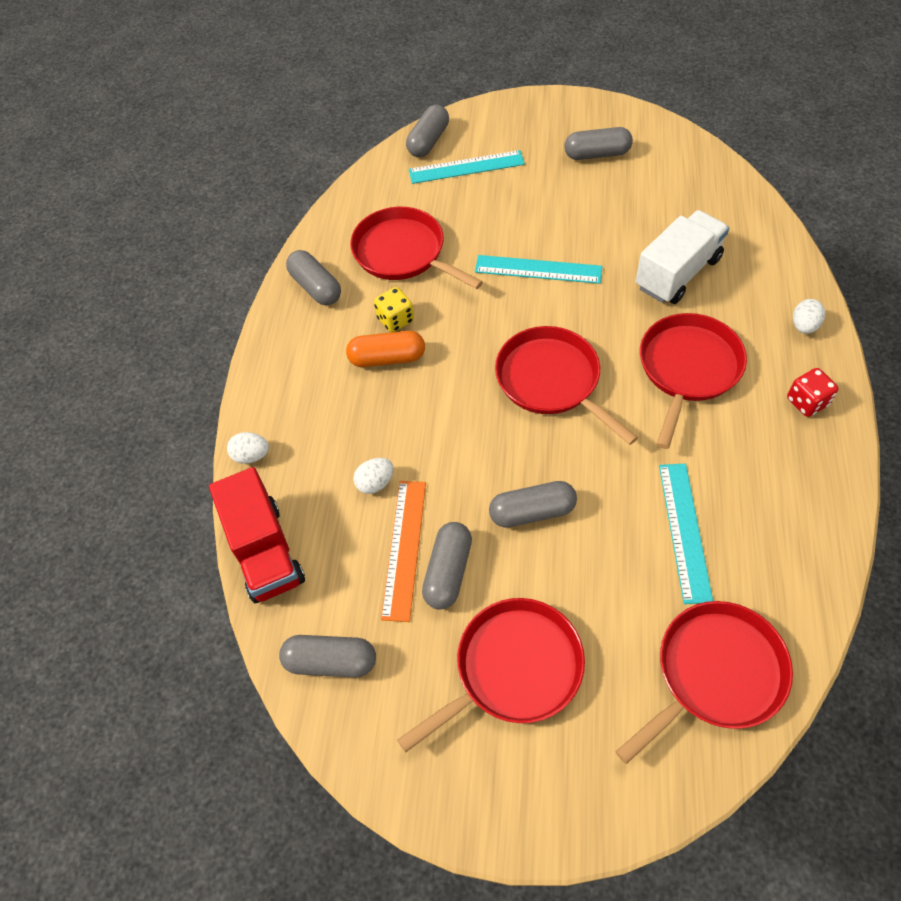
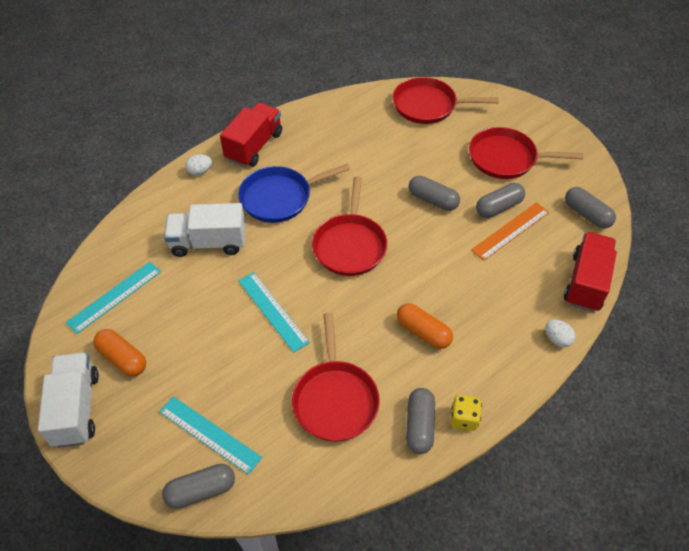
camera: 140 degrees left, 5 degrees down
white egg [353,458,394,494] -> none
yellow dice [374,287,414,332] -> yellow dice moved to [451,395,482,431]
grey capsule [565,127,633,160] -> orange capsule [93,329,146,376]
red pan [640,313,747,449] -> blue pan [238,164,350,223]
turquoise ruler [659,464,713,604] -> turquoise ruler moved to [66,262,161,334]
red dice [787,368,839,417] -> red truck [220,103,282,167]
none -> white truck [38,352,99,448]

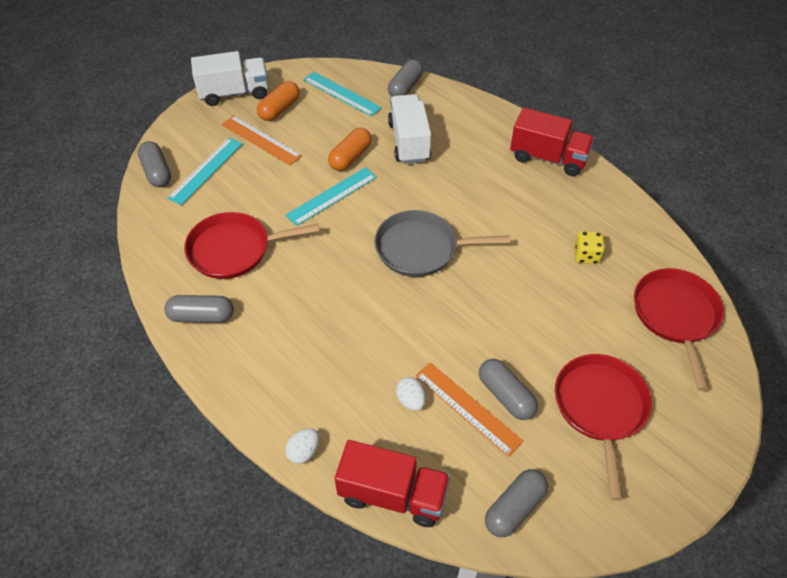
camera: 85 degrees right, 0 degrees up
white egg [186,154,212,176] -> white egg moved to [396,377,426,411]
blue pan [238,164,350,223] -> none
red pan [312,176,387,276] -> grey pan [374,210,510,277]
orange capsule [397,303,453,349] -> orange capsule moved to [328,128,372,171]
grey capsule [409,176,460,211] -> grey capsule moved to [388,59,423,97]
yellow dice [451,395,482,431] -> yellow dice moved to [574,231,605,264]
none -> orange ruler [222,115,302,165]

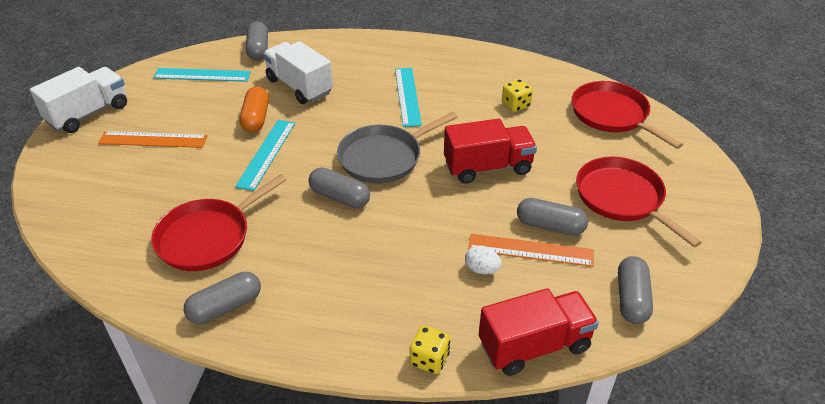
camera: 35 degrees left, 10 degrees down
grey capsule [138,141,171,187] -> grey capsule moved to [308,167,370,208]
turquoise ruler [167,138,243,205] -> turquoise ruler moved to [395,68,422,127]
orange capsule [257,81,300,121] -> none
white egg [285,428,320,464] -> yellow dice [410,326,450,374]
red truck [510,108,594,176] -> red truck moved to [444,119,537,184]

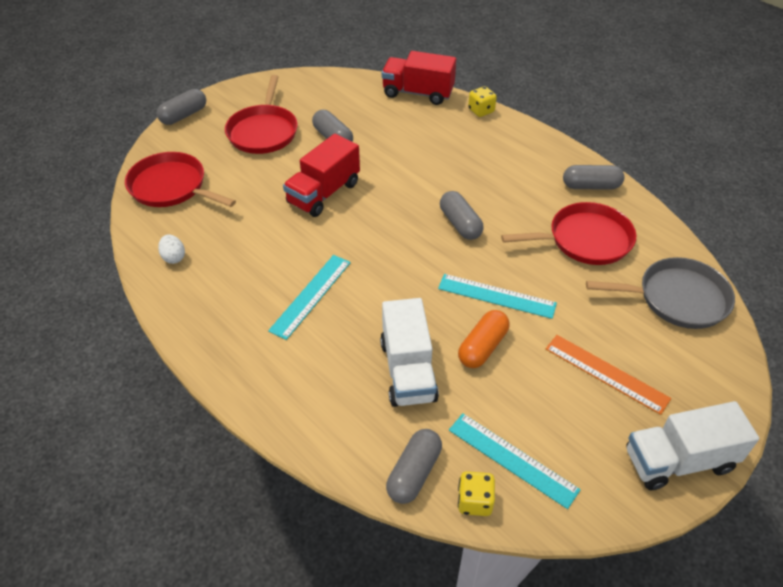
camera: 145 degrees left, 5 degrees up
turquoise ruler [235,120,295,191] -> turquoise ruler turned 60 degrees clockwise [438,274,557,319]
grey pan [337,112,458,183] -> grey pan moved to [586,257,735,329]
red truck [444,119,537,184] -> red truck turned 75 degrees counterclockwise [283,134,360,217]
white egg [465,245,502,274] -> white egg moved to [158,235,185,264]
orange ruler [468,234,594,267] -> none
yellow dice [502,79,533,112] -> yellow dice moved to [458,471,495,516]
red pan [572,81,683,149] -> red pan turned 120 degrees clockwise [125,152,236,207]
grey capsule [618,256,653,324] -> grey capsule moved to [157,89,206,125]

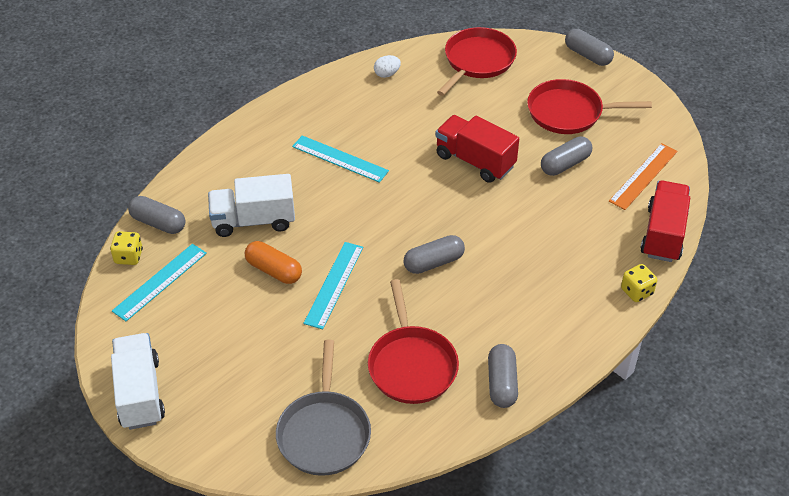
camera: 90 degrees right, 0 degrees up
orange ruler [546,335,671,415] -> orange ruler moved to [609,143,678,210]

